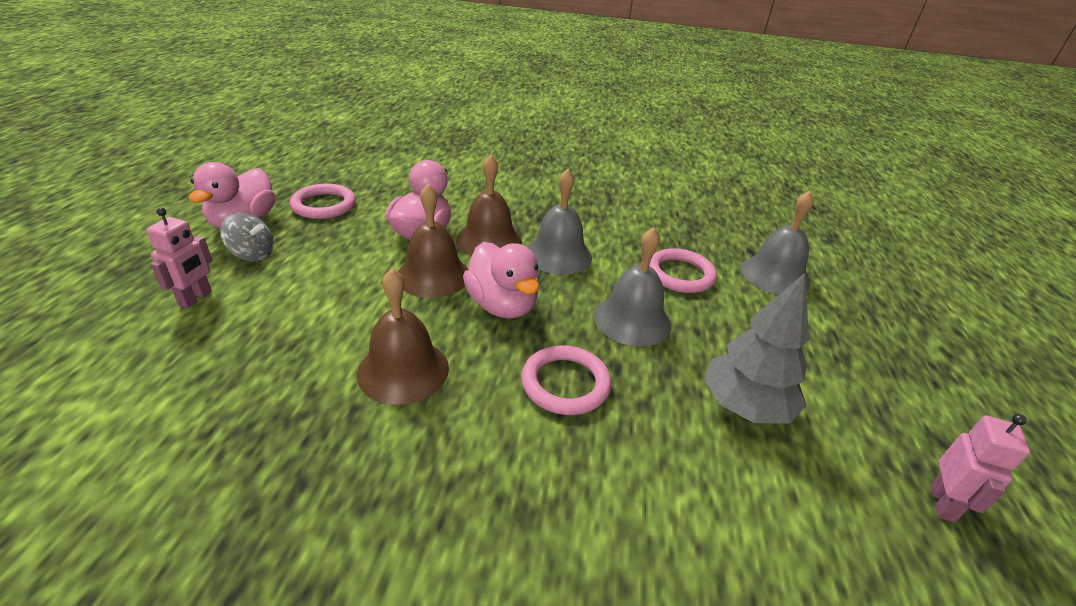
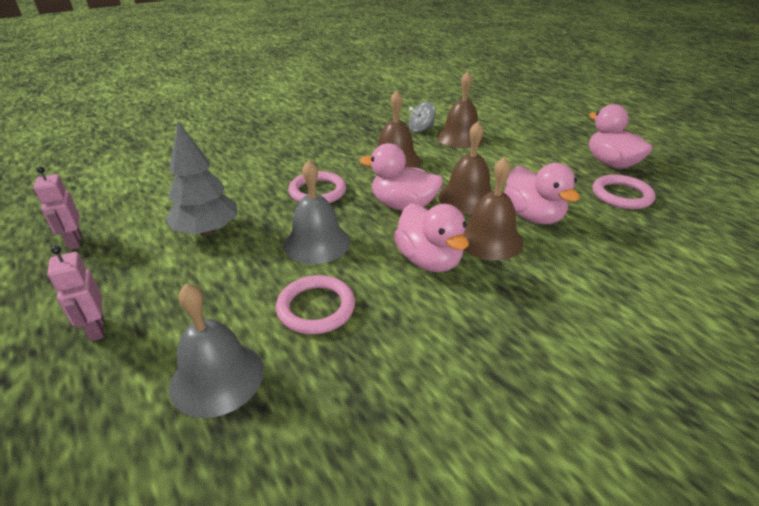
camera: 140 degrees right, 0 degrees up
pink robot [146,208,212,308] -> pink robot moved to [47,246,104,341]
grey spinning top [220,213,273,261] -> grey spinning top moved to [409,102,436,133]
grey bell [527,169,592,275] -> pink duck [394,203,469,272]
none -> brown bell [437,71,484,148]

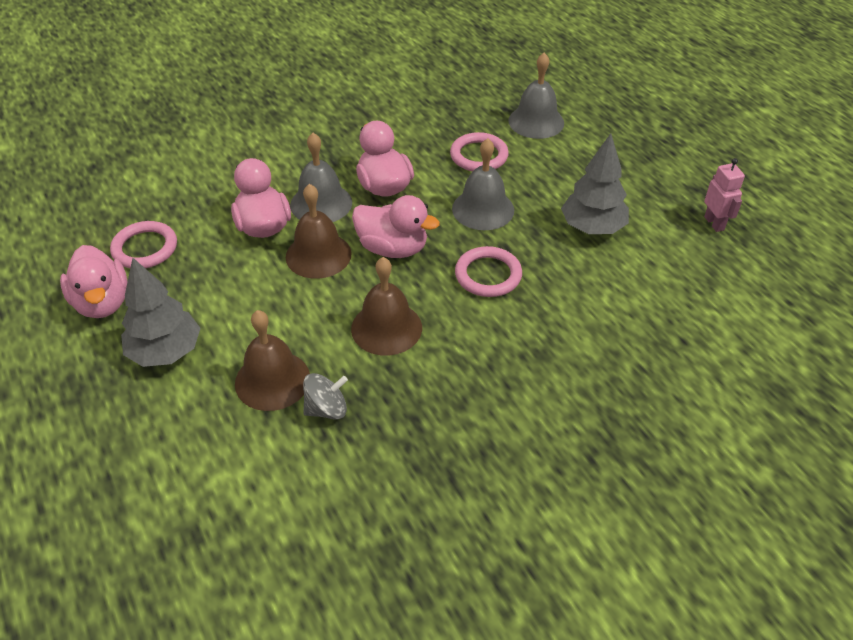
camera: 175 degrees left, 10 degrees up
pink robot [47,246,104,341] -> none
brown bell [463,157,524,260] -> grey bell [290,133,352,222]
none -> grey tree [121,258,200,367]

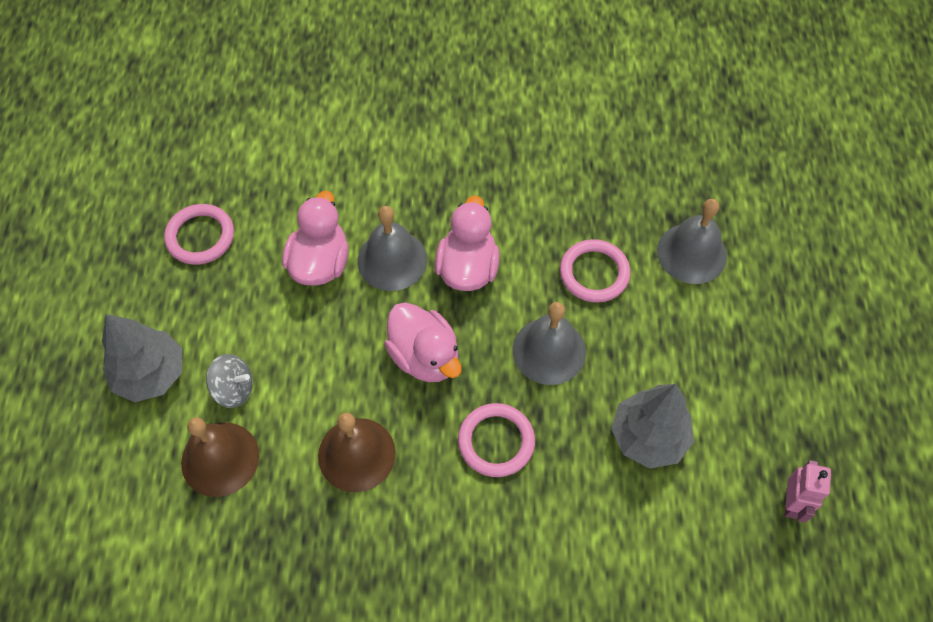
camera: 30 degrees right, 15 degrees up
pink duck [60,245,128,318] -> none
brown bell [286,184,351,279] -> none
grey spinning top [303,373,348,419] -> grey spinning top moved to [206,354,253,408]

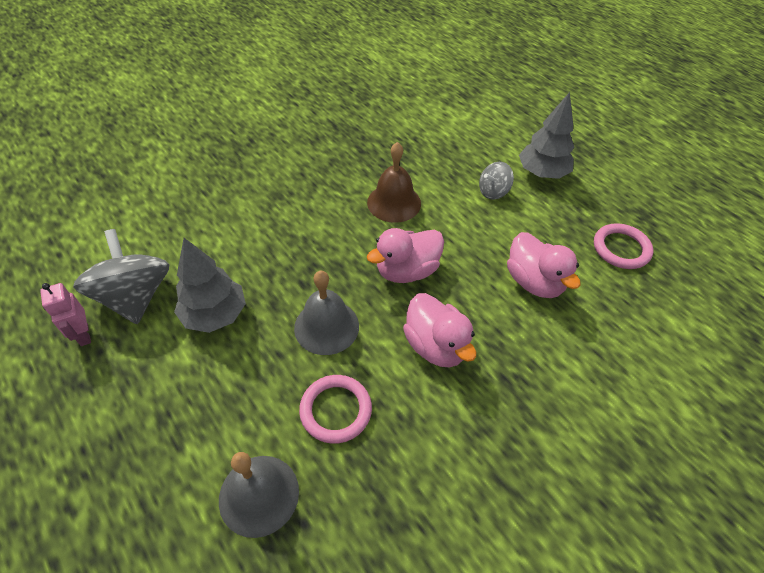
camera: 140 degrees right, 10 degrees down
brown bell [181,417,259,497] -> none
grey bell [358,206,427,291] -> none
pink duck [384,302,461,382] -> pink duck turned 45 degrees counterclockwise [367,228,444,283]
pink ring [458,403,535,477] -> none
none -> grey spinning top [73,229,169,324]

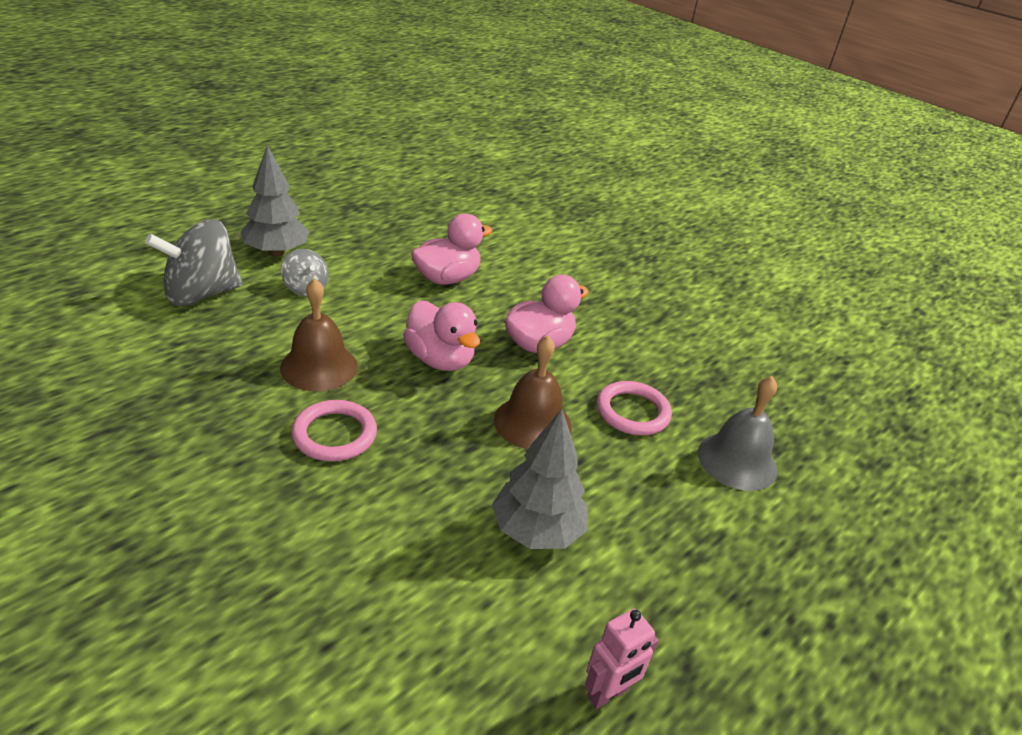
camera: 100 degrees left, 15 degrees down
grey spinning top [73,229,169,324] -> grey spinning top moved to [145,219,242,306]
grey bell [294,270,359,355] -> brown bell [494,336,572,450]
pink ring [594,223,653,269] -> pink ring moved to [291,400,377,461]

